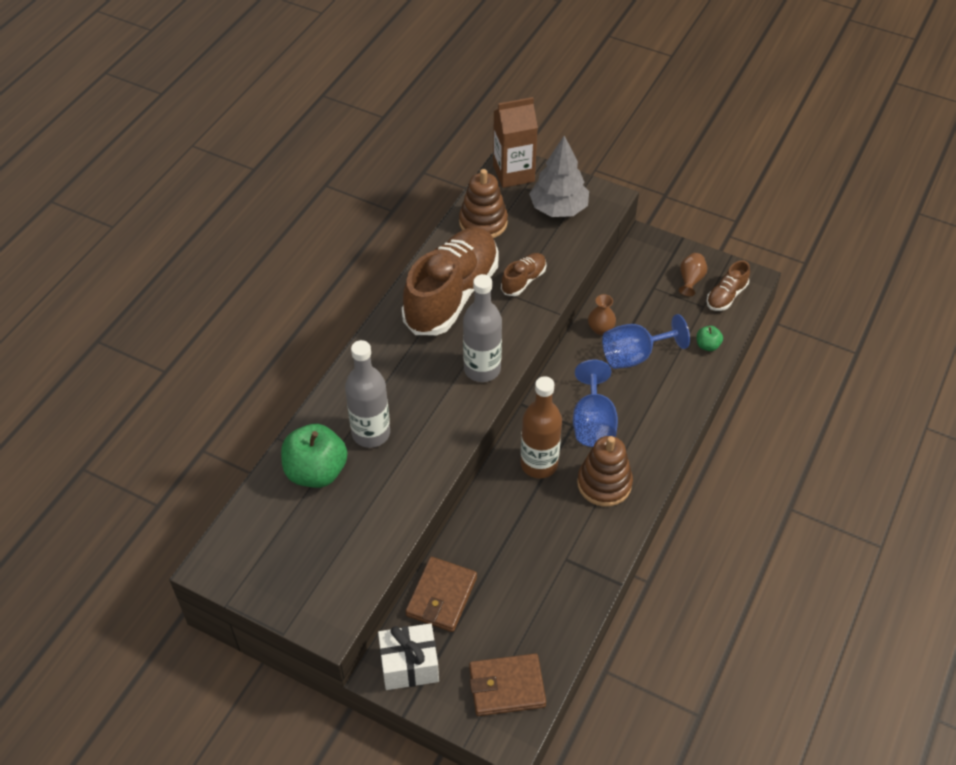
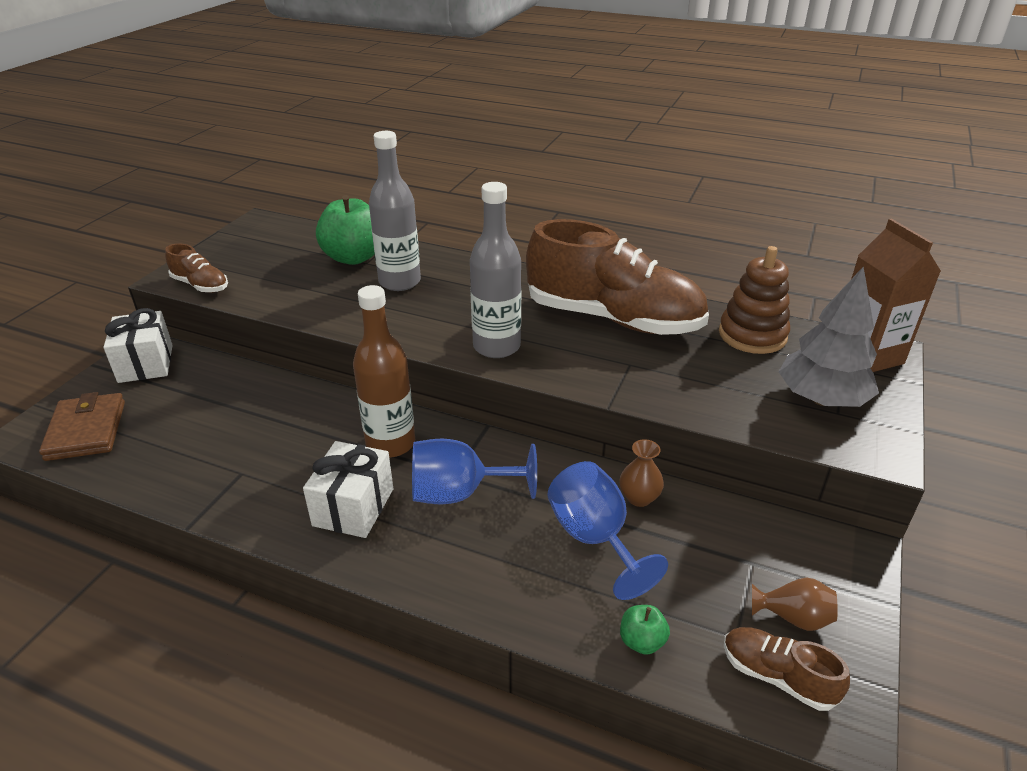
camera: 85 degrees right, 15 degrees down
brown wallet [405,557,477,632] -> none
brown shoe [501,253,547,296] -> brown shoe moved to [165,243,228,293]
brown stacking toy [577,436,633,507] -> white gift [303,441,393,538]

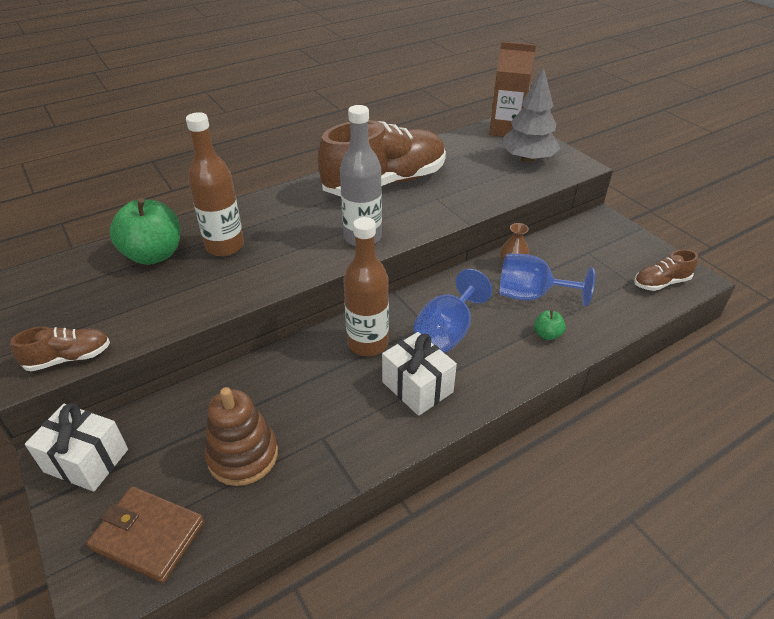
camera: 55 degrees left, 5 degrees up
grey bottle [369,131,421,291] -> brown bottle [186,112,244,256]
green apple [620,605,670,655] -> green apple moved to [534,310,566,340]
brown stacking toy [719,246,790,354] -> brown stacking toy moved to [205,387,278,486]
brown vase [752,577,838,631] -> none

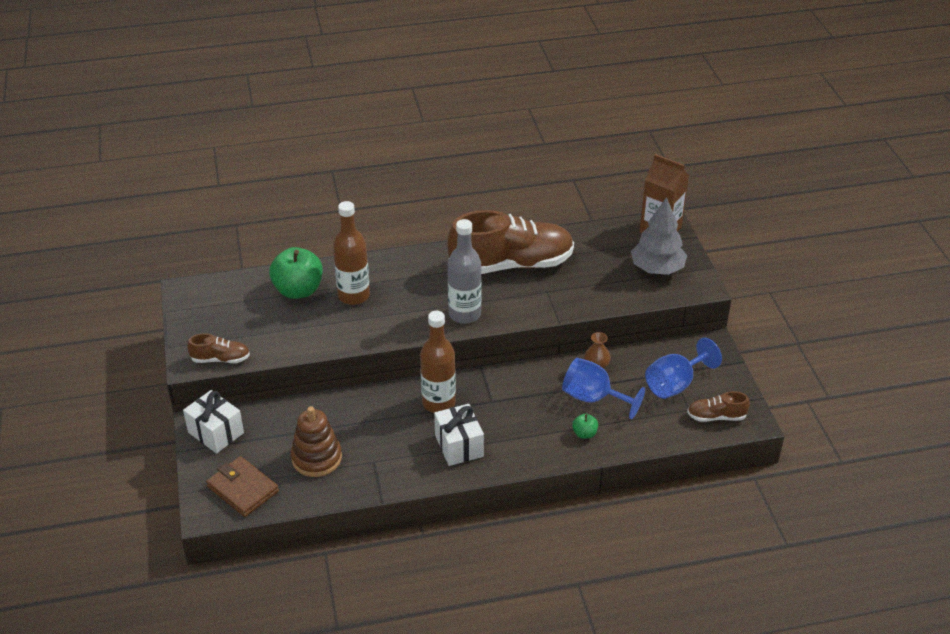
camera: 20 degrees right, 0 degrees up
blue goblet [414,269,492,353] -> blue goblet moved to [645,338,722,399]

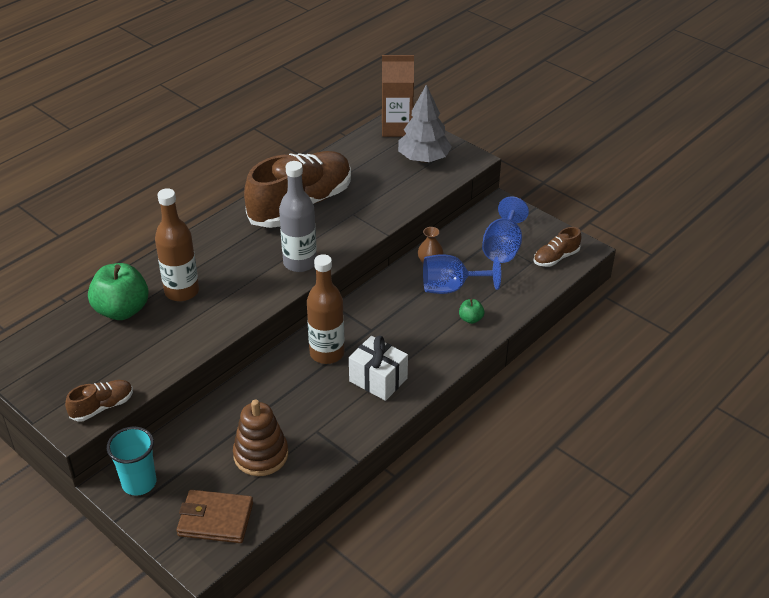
camera: 35 degrees left, 0 degrees up
white gift [183,390,244,454] -> turquoise cup [107,427,156,496]

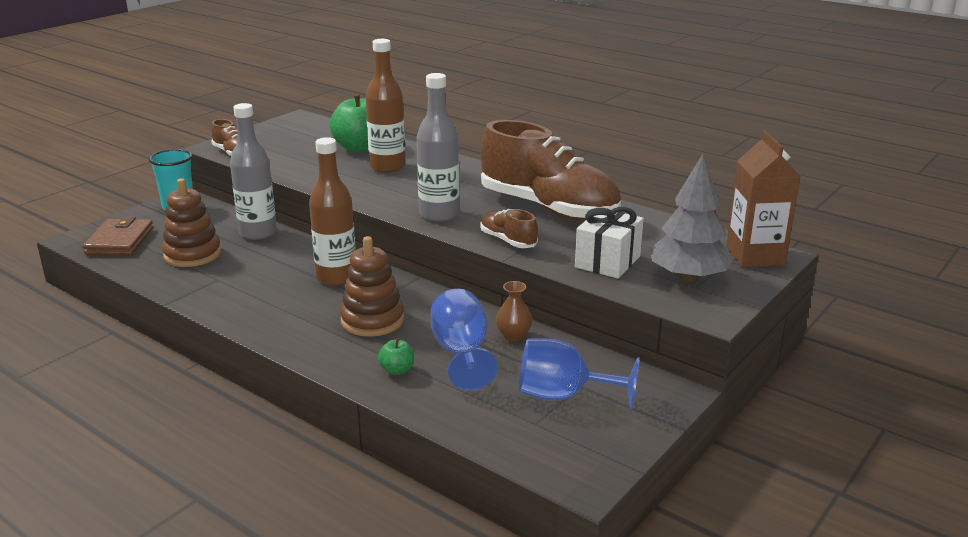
camera: 85 degrees right, 15 degrees down
white gift [349,336,408,401] -> white gift moved to [575,207,644,278]
brown shoe [534,227,581,267] -> brown shoe moved to [480,209,538,248]
none -> grey bottle [230,103,277,240]
none -> brown stacking toy [340,236,404,337]

